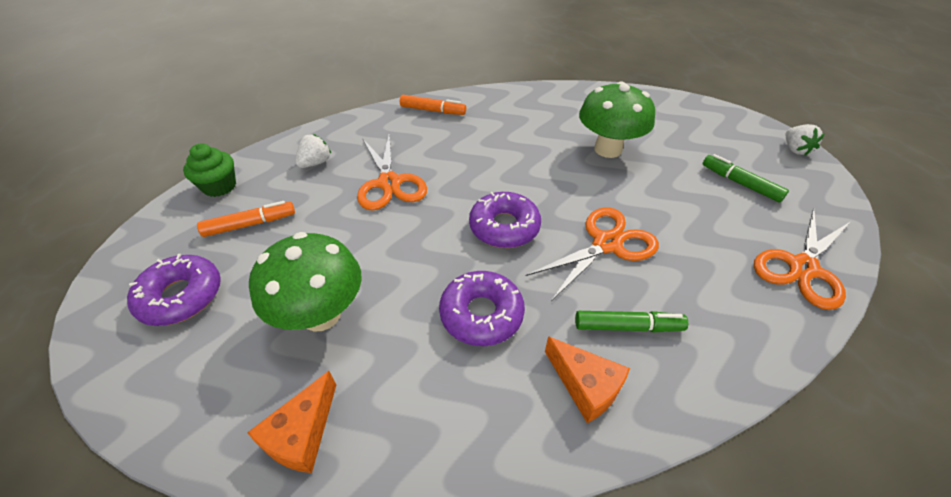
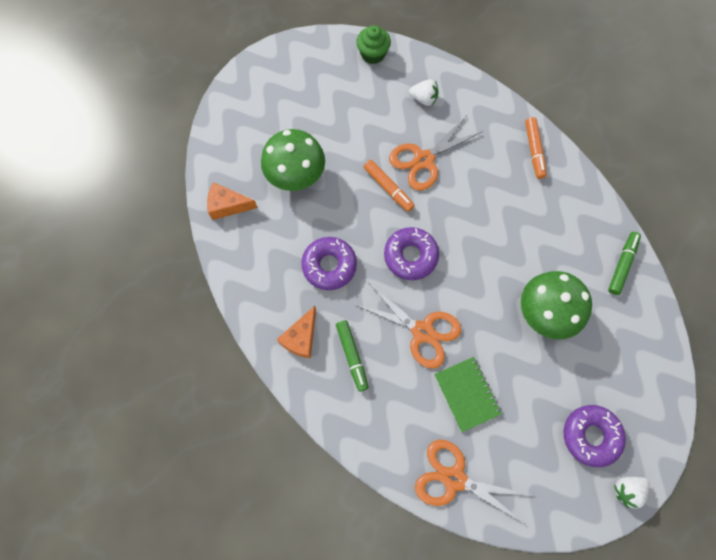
camera: 70 degrees right, 25 degrees up
purple donut [127,254,221,326] -> purple donut moved to [564,405,626,467]
orange marker [197,201,295,237] -> orange marker moved to [364,160,415,212]
green marker [702,154,789,203] -> green marker moved to [608,232,641,295]
none -> green notebook [434,357,502,432]

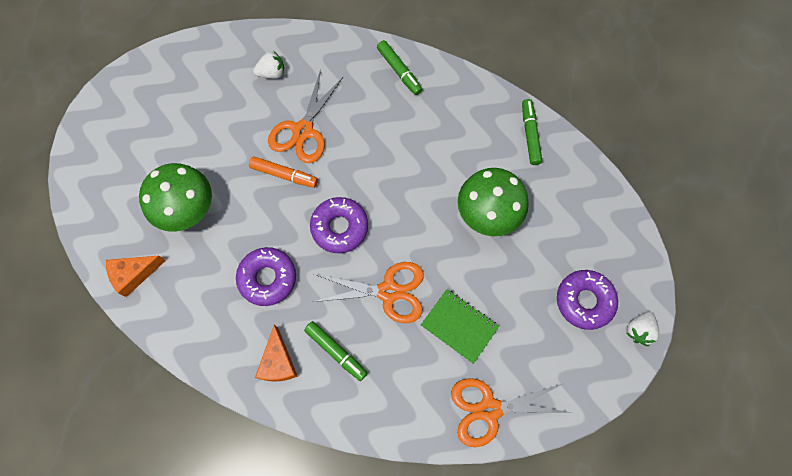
camera: 30 degrees left, 0 degrees up
green cupcake [356,25,391,64] -> none
orange marker [525,117,547,179] -> green marker [377,40,423,95]

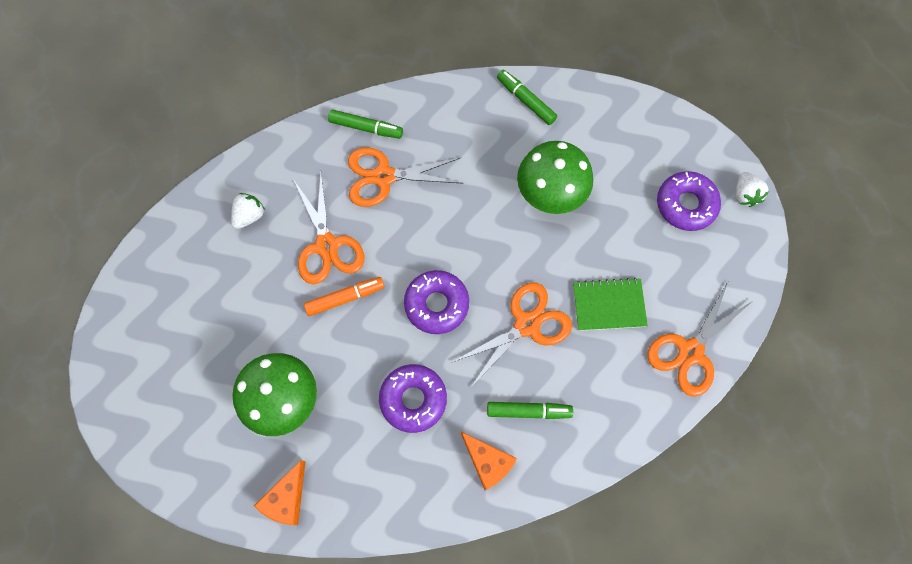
camera: 40 degrees left, 0 degrees up
none -> orange scissors [348,147,464,207]

